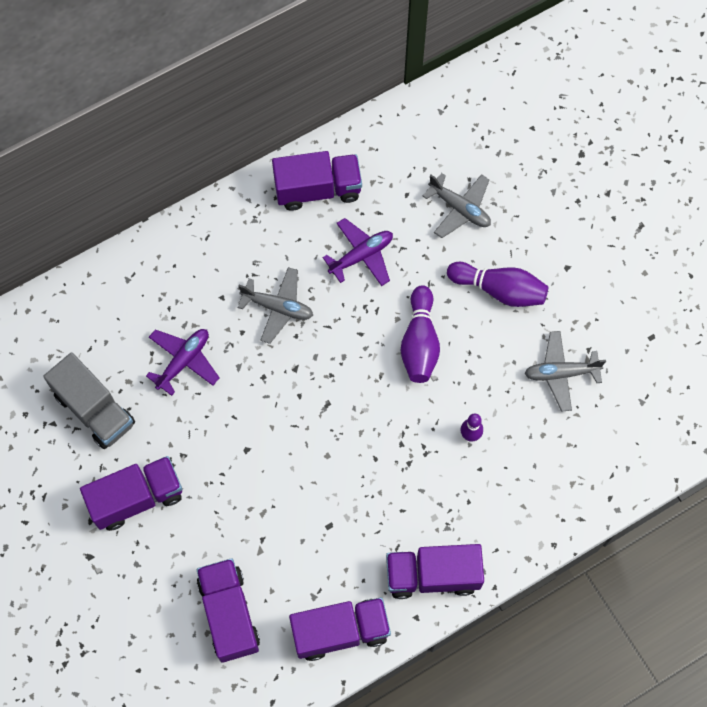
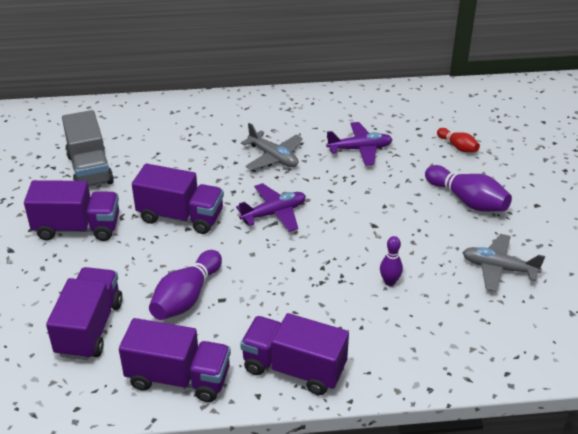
camera: 25 degrees right, 30 degrees down
purple plane [146,329,219,396] -> purple plane moved to [236,183,306,232]
purple truck [272,151,362,211] -> purple truck moved to [132,163,224,234]
purple bowling pin [401,285,440,383] -> purple bowling pin moved to [149,250,222,320]
grey plane [423,173,491,238] -> red bowling pin [437,128,480,152]

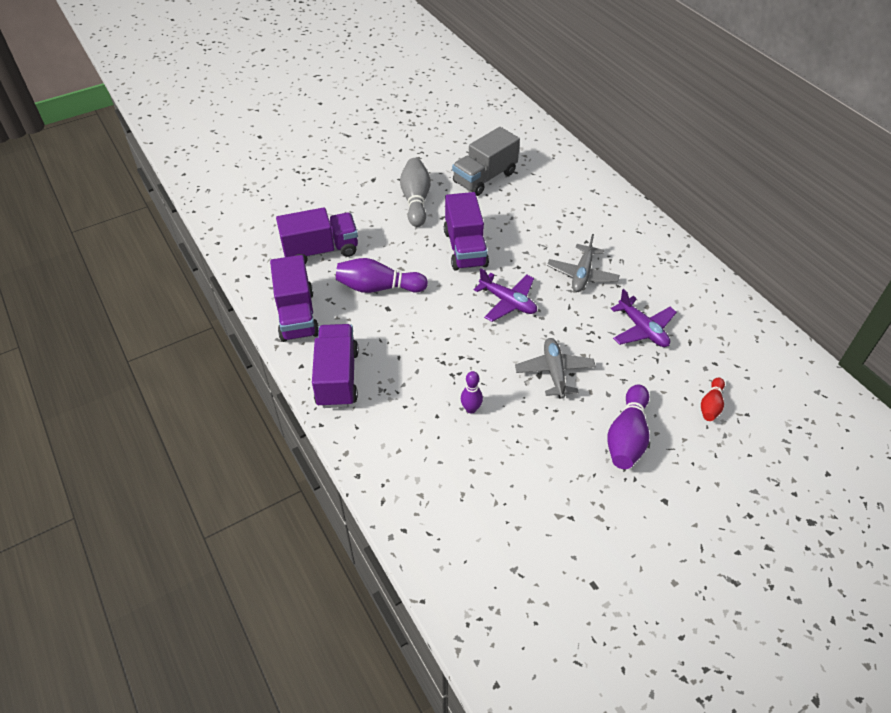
camera: 65 degrees right, 10 degrees up
purple truck [24,180,119,241] -> grey bowling pin [400,158,431,227]
grey plane [462,234,545,292] -> grey plane moved to [515,338,596,399]

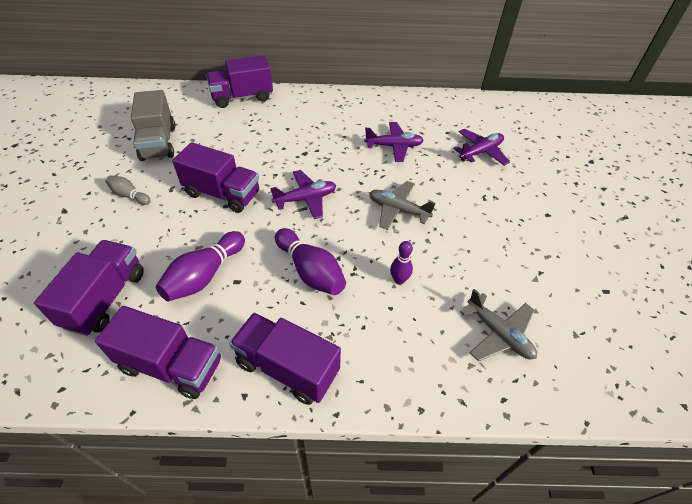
camera: 60 degrees left, 0 degrees up
grey bowling pin [400,158,431,227] -> grey bowling pin [105,176,151,205], size x0.57
grey plane [547,234,620,292] -> grey plane moved to [460,289,537,361]
purple bowling pin [608,384,650,469] -> purple bowling pin moved to [275,228,346,295]
red bowling pin [701,377,725,421] -> purple plane [454,129,510,166]
none -> purple truck [206,55,273,108]

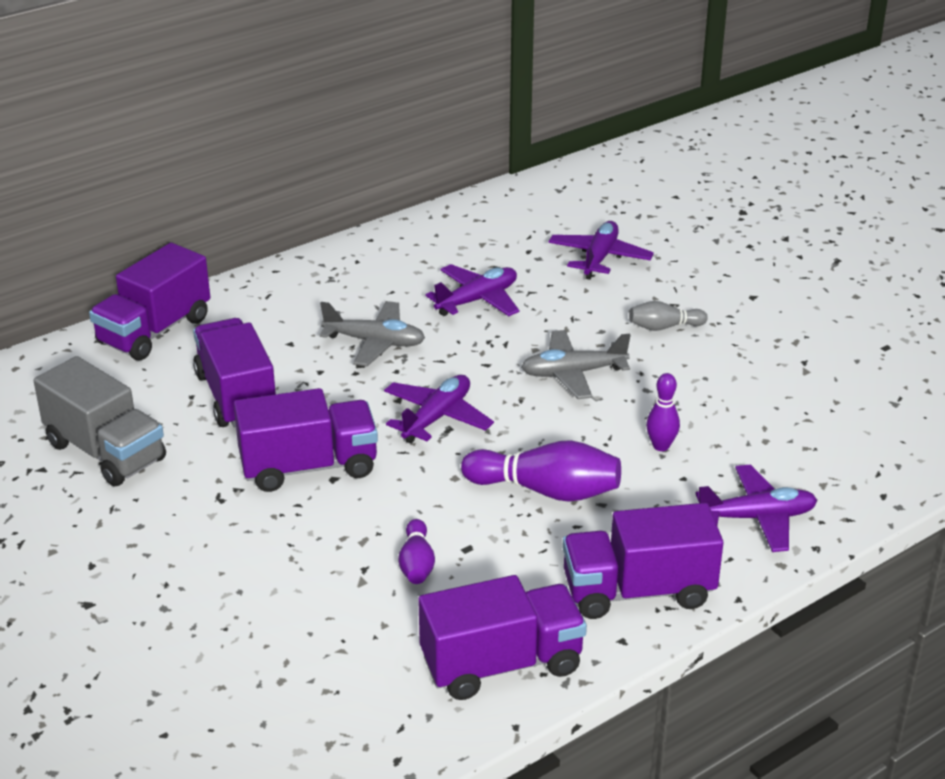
camera: 35 degrees left, 15 degrees down
purple truck [34,240,144,336] -> purple truck moved to [193,318,276,427]
grey bowling pin [105,176,151,205] -> grey bowling pin moved to [629,301,708,331]
purple bowling pin [156,231,245,301] -> purple bowling pin [398,519,435,584], size x0.57
grey plane [460,289,537,361] -> grey plane moved to [319,301,425,366]
none -> purple plane [695,465,817,552]

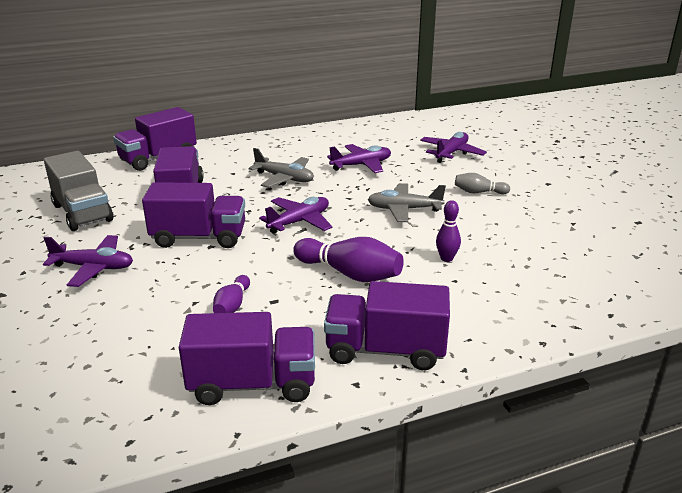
camera: 15 degrees right, 5 degrees down
purple plane [695,465,817,552] -> purple plane moved to [43,235,133,287]

